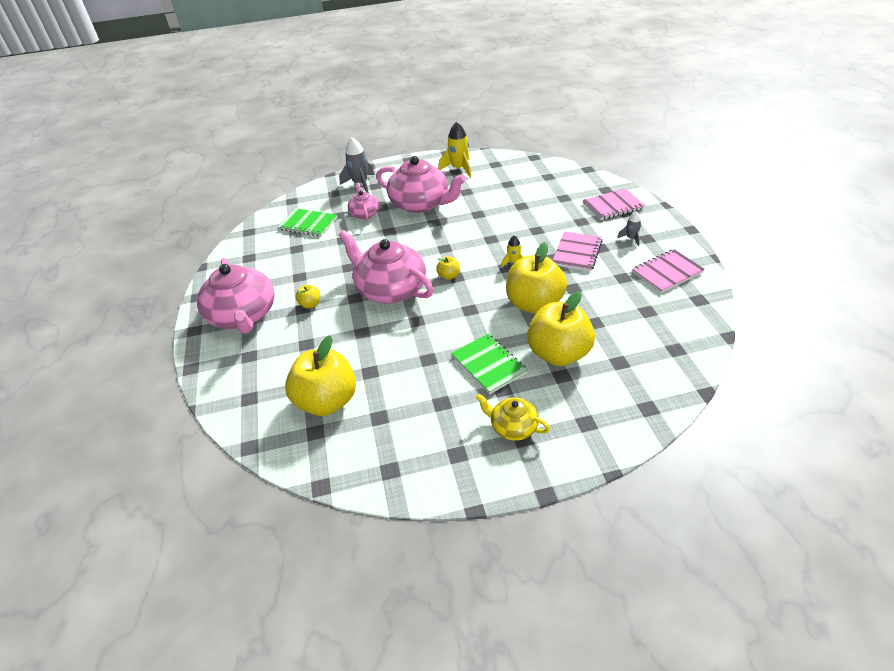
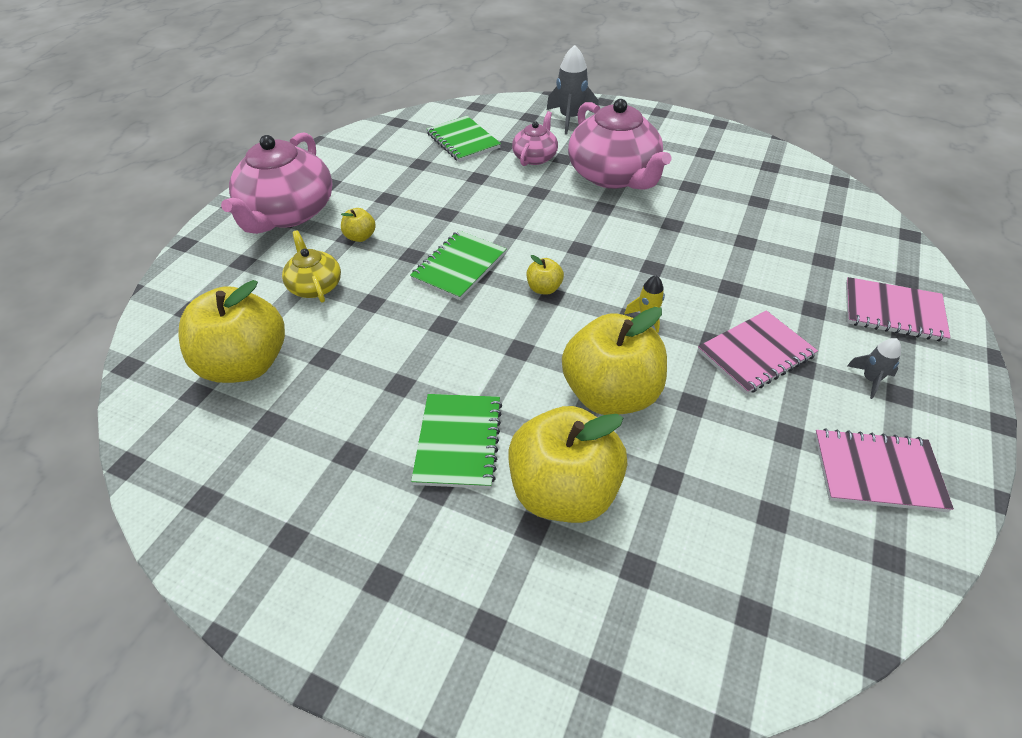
camera: 35 degrees right, 5 degrees up
pink teapot [339,230,434,304] -> green notebook [410,230,507,300]
yellow rocket [439,122,471,178] -> none
yellow teapot [476,394,550,441] -> yellow teapot moved to [282,230,341,303]

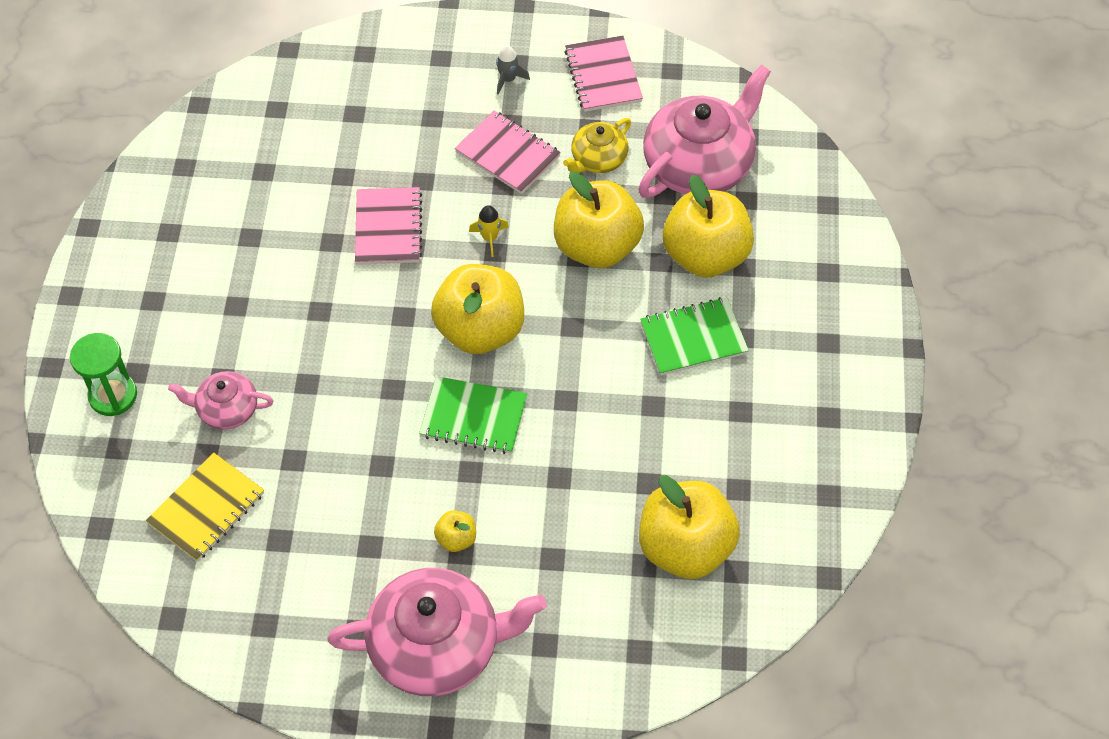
camera: 110 degrees left, 10 degrees up
yellow teapot [282,230,341,303] -> yellow teapot moved to [563,118,631,173]
green notebook [427,116,501,162] -> yellow notebook [146,452,264,562]
yellow apple [527,255,564,295] -> yellow apple [431,264,524,354], size x2.33
grey rocket [547,45,599,134] -> green hourglass [70,333,137,416]
pink teapot [568,99,672,189] -> pink teapot moved to [638,64,771,198]
pink notebook [846,277,950,342] -> pink notebook moved to [355,187,422,265]

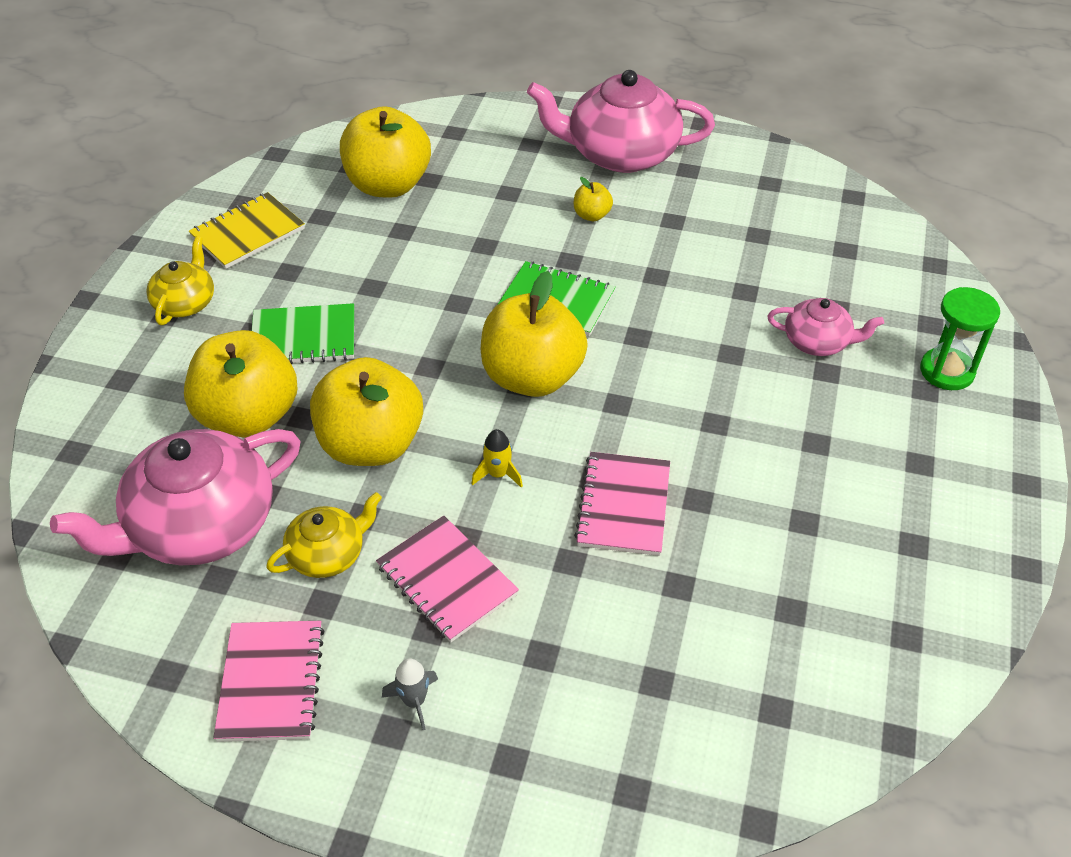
camera: 170 degrees left, 10 degrees down
yellow notebook [146,452,264,562] -> yellow notebook moved to [189,192,305,269]
none -> yellow teapot [146,236,214,325]

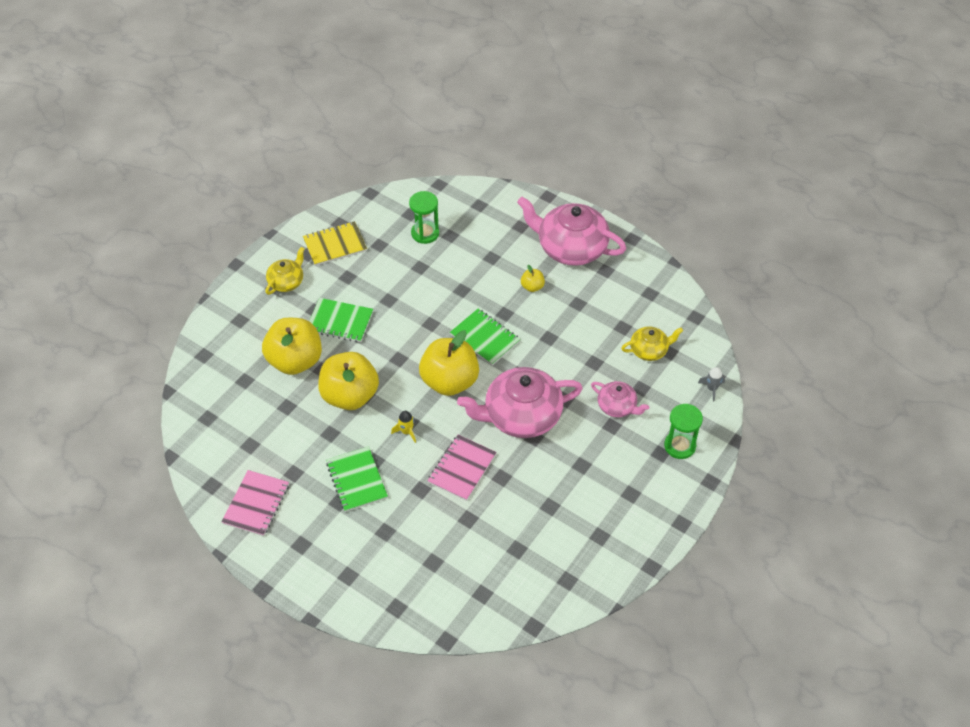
camera: 20 degrees right, 5 degrees up
pink teapot [50,429,301,565] -> pink teapot moved to [457,367,583,438]
yellow teapot [266,492,382,578] -> yellow teapot moved to [621,326,683,361]
yellow apple [340,106,431,198] -> green hourglass [409,191,439,244]
pink notebook [376,515,519,643] -> green notebook [326,446,388,512]
grey rocket [382,658,438,730] -> grey rocket moved to [698,367,725,401]

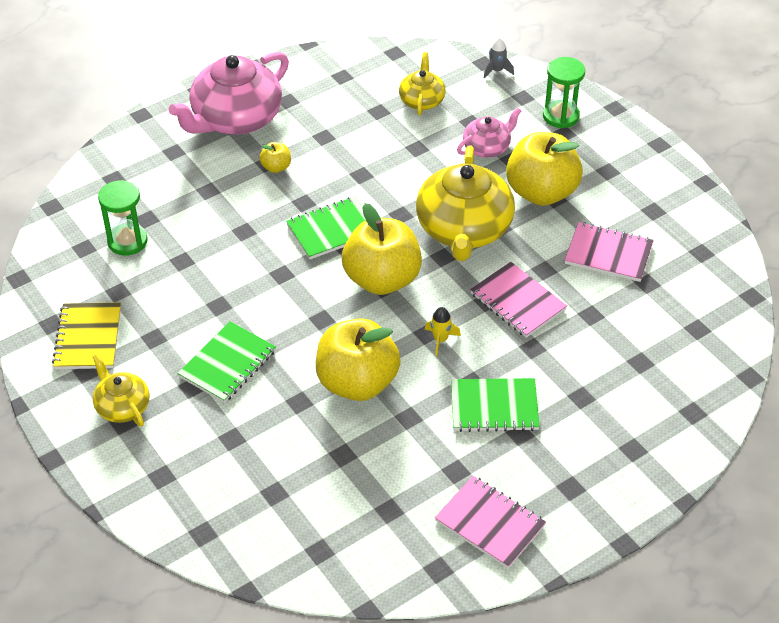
camera: 70 degrees left, 5 degrees down
yellow apple [262,318,322,375] -> yellow apple moved to [506,132,583,206]
pink teapot [457,367,583,438] -> yellow teapot [416,145,515,261]
none -> pink notebook [565,222,654,282]

